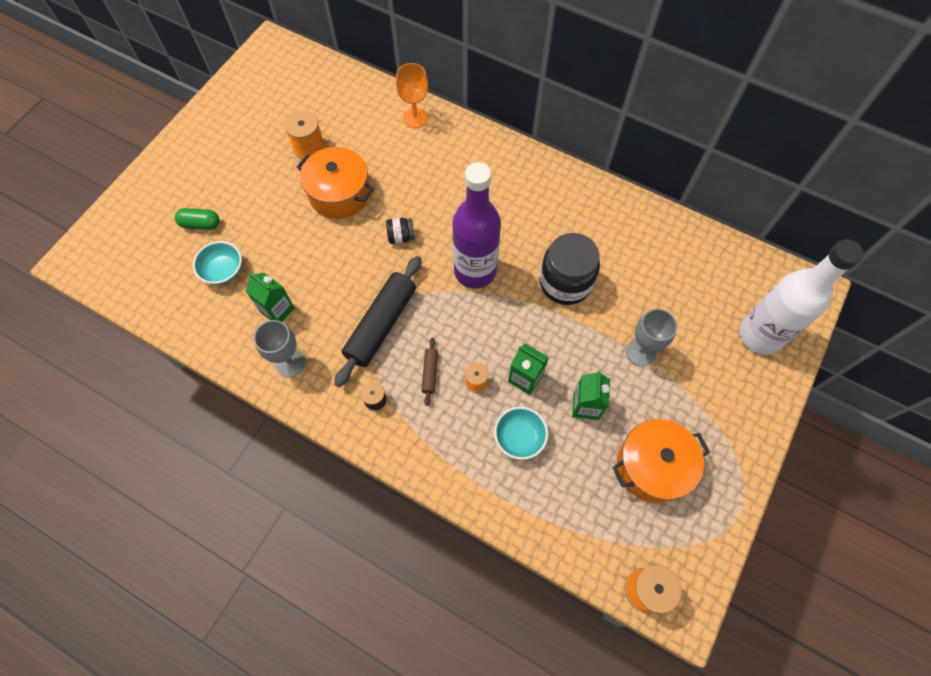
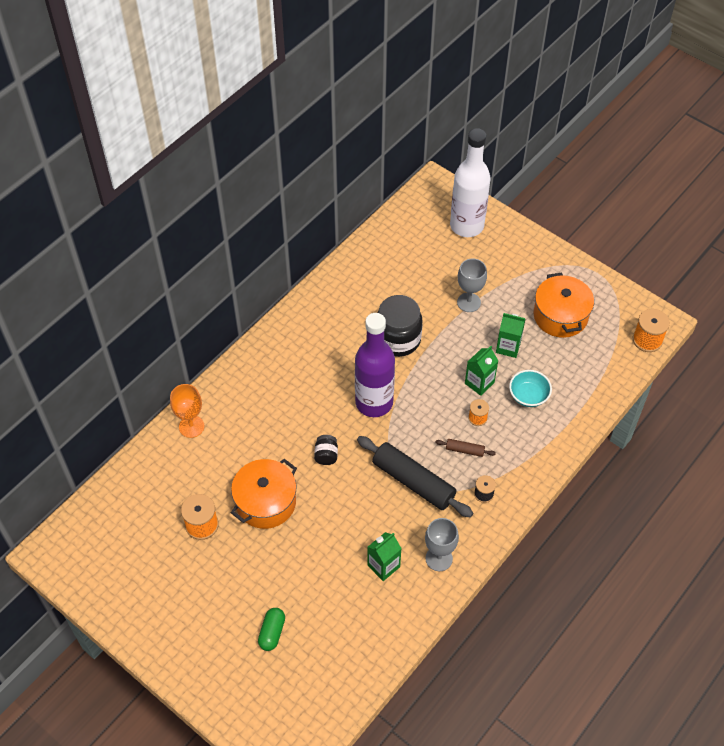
camera: 80 degrees left, 10 degrees down
turquoise bowl [193,241,242,285] -> none

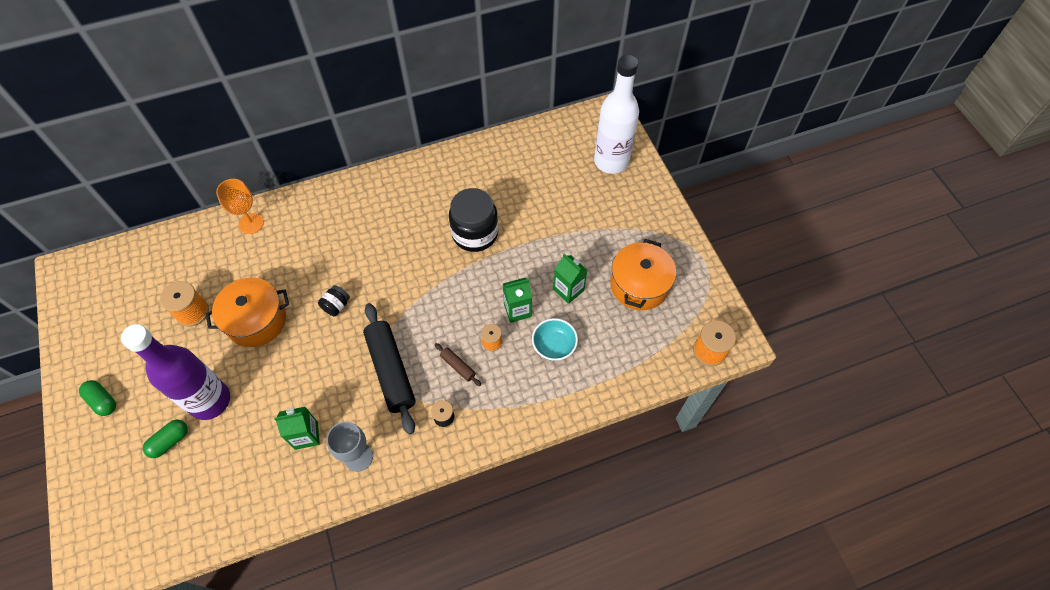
camera: 30 degrees right, 5 degrees up
purple bottle [355,313,395,417] -> purple bottle moved to [121,324,230,420]
grey goblet [457,259,487,312] -> none
none -> green capsule [79,380,116,416]

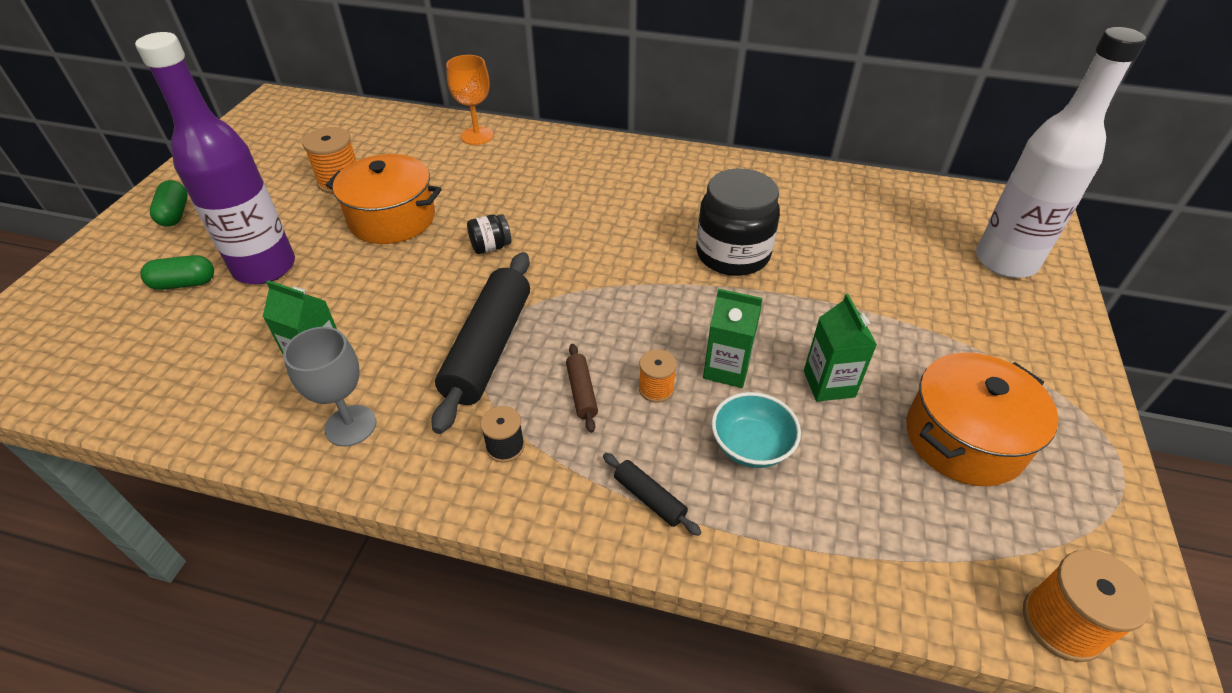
camera: 35 degrees right, 15 degrees down
none -> black rolling pin [603,453,701,536]

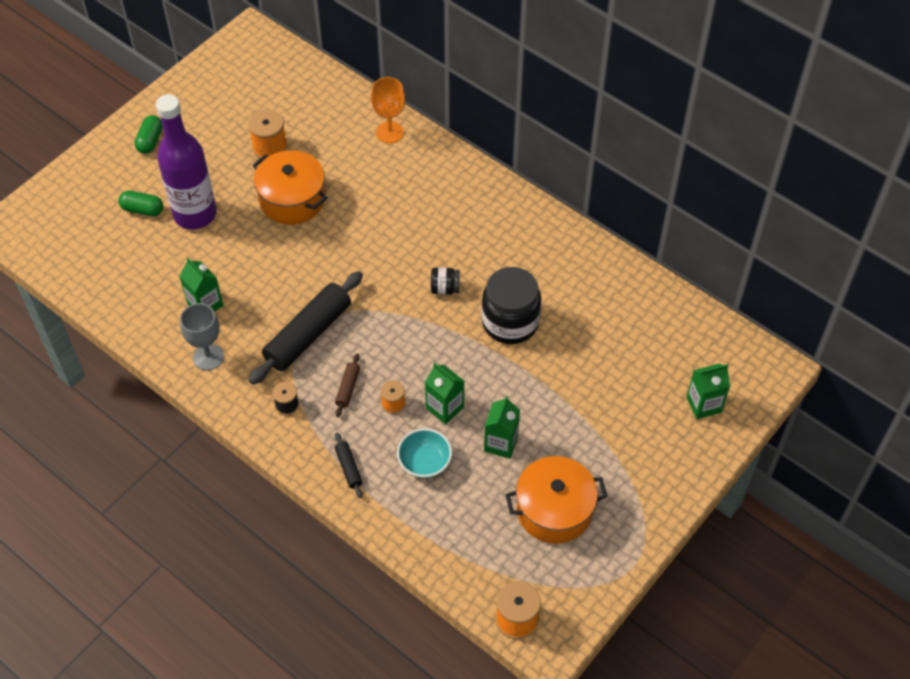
camera: 25 degrees right, 10 degrees up
black jar [467,214,512,254] -> black jar moved to [431,268,460,295]
white bottle [976,27,1146,278] -> green carton [687,364,730,419]

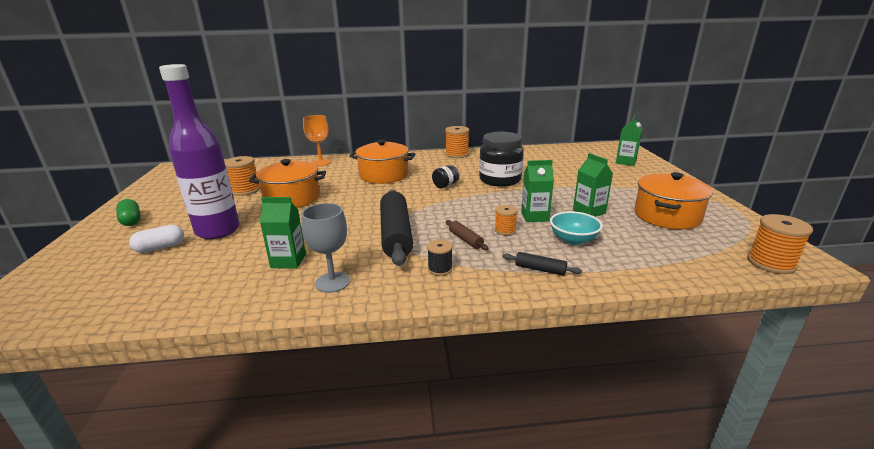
camera: 45 degrees left, 30 degrees down
green capsule [119,191,163,216] -> white capsule [129,225,184,253]
none -> orange pot [349,140,415,184]
none -> orange spool [445,126,469,158]

